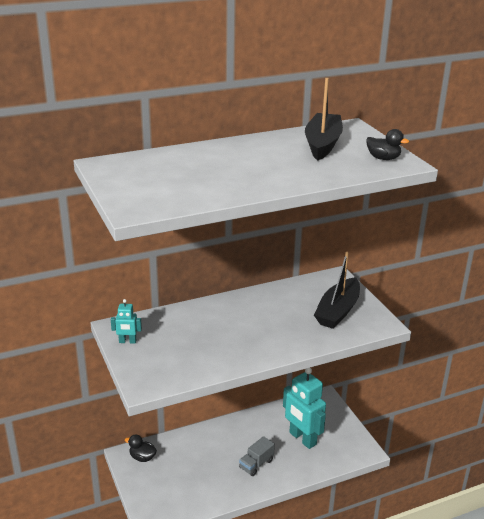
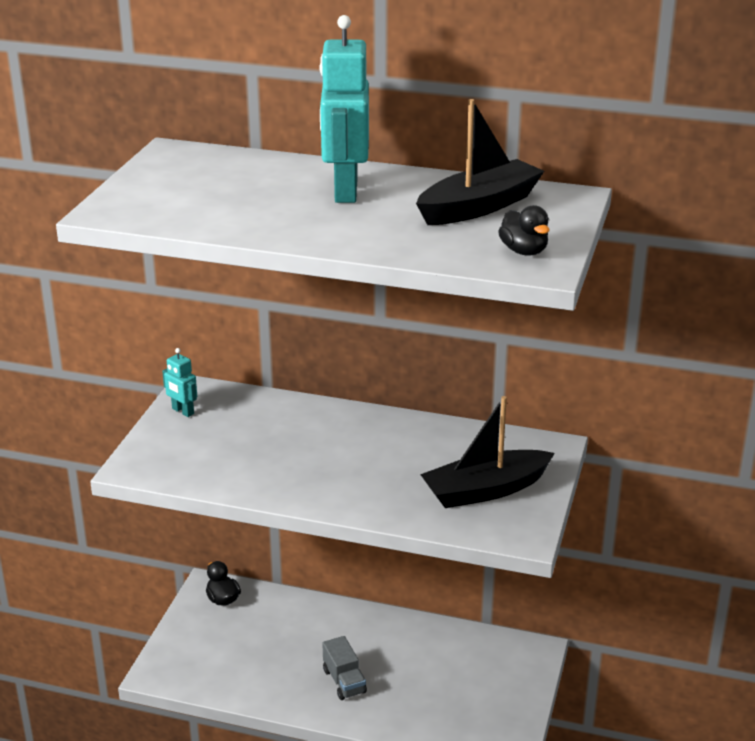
camera: 40 degrees right, 0 degrees up
grey truck [239,436,275,476] -> grey truck turned 105 degrees counterclockwise [322,636,367,700]
turquoise robot [283,368,326,449] -> turquoise robot moved to [320,15,369,203]

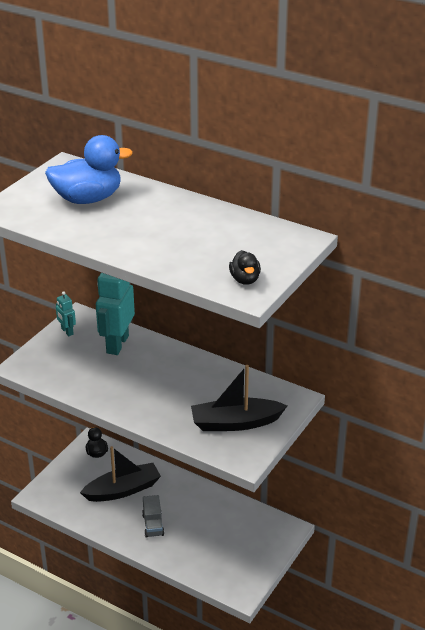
camera: 15 degrees right, 5 degrees up
turquoise robot [320,15,369,203] -> turquoise robot moved to [96,273,135,355]
black boat [416,99,544,225] -> black boat moved to [80,446,161,502]
none -> blue duck [45,135,133,204]

